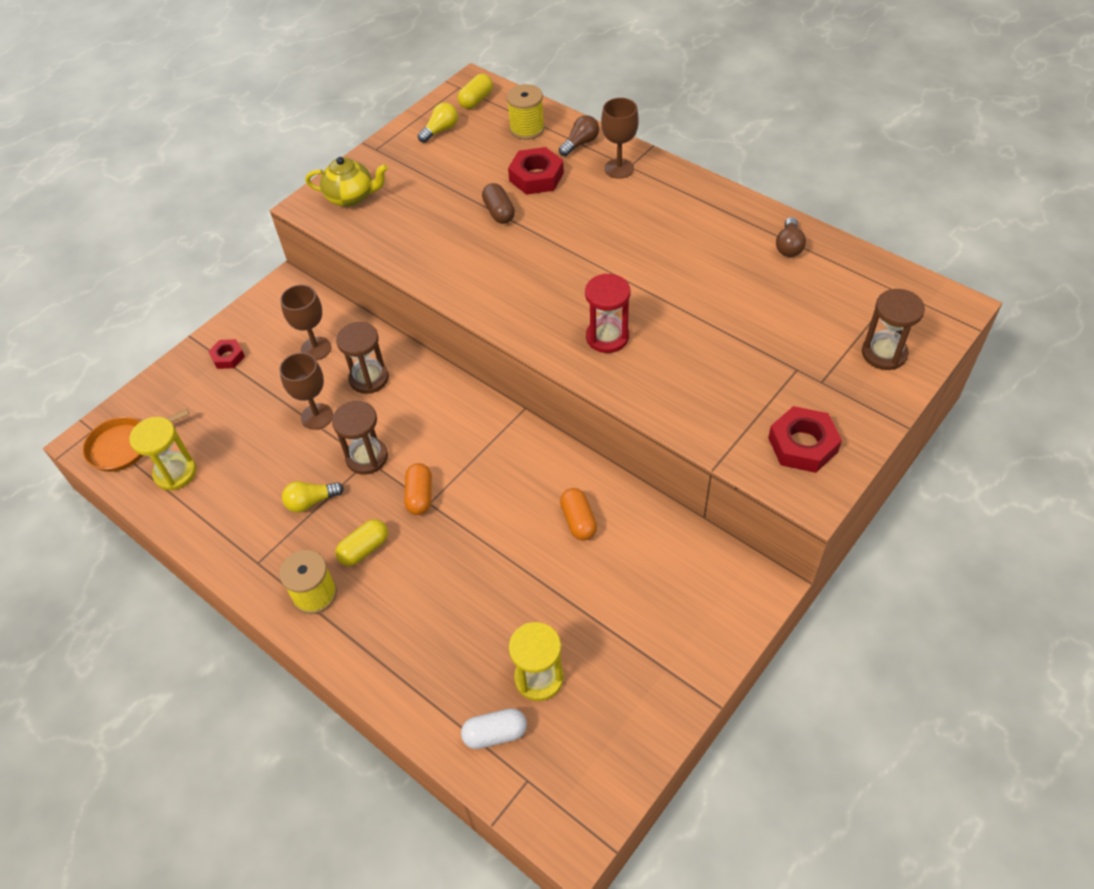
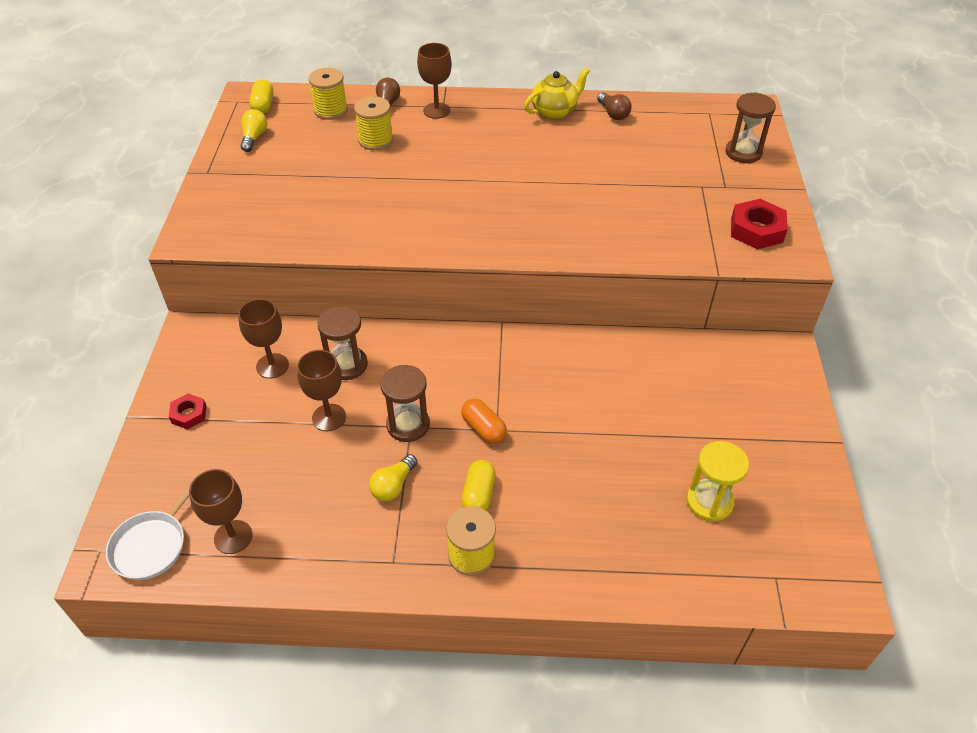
camera: 40 degrees left, 5 degrees down
orange pan [83,409,189,472] -> white pan [106,473,200,580]
yellow hourglass [129,417,196,490] -> brown goblet [189,469,253,554]
yellow teapot [305,157,388,207] -> yellow teapot moved to [524,67,590,119]
white capsule [461,708,527,749] -> none
brown capsule [482,183,515,224] -> none
red nut [508,147,564,195] -> yellow spool [354,96,393,150]
orange capsule [560,488,597,540] -> none
red hourglass [585,274,631,353] -> none

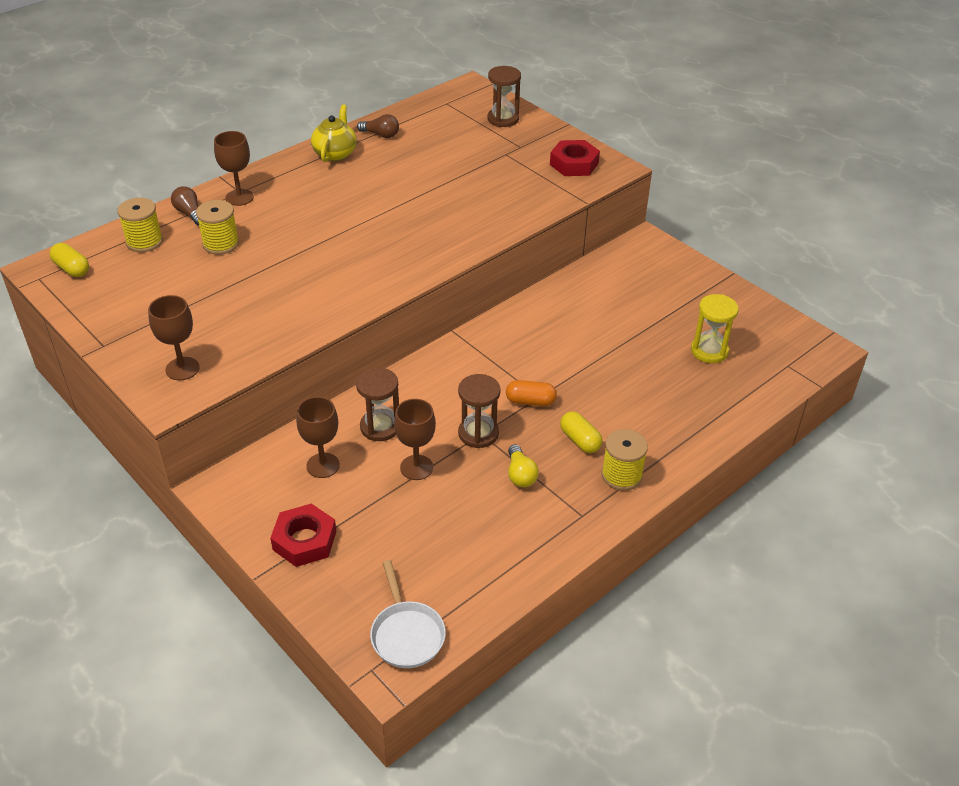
camera: 45 degrees left, 5 degrees down
red nut [169,393,206,429] -> red nut [270,503,336,567], size x1.68
brown goblet [189,469,253,554] -> brown goblet moved to [148,295,200,380]
yellow light bulb [241,109,268,152] -> none

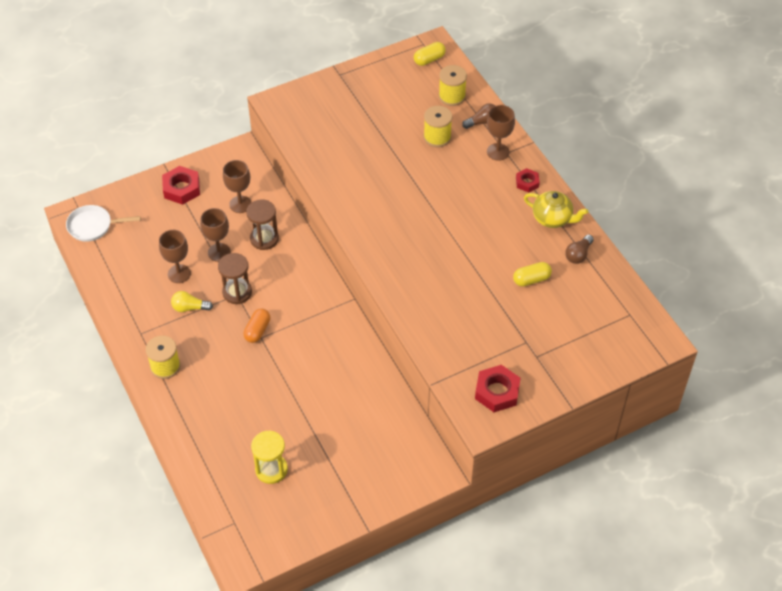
camera: 105 degrees right, 10 degrees up
brown goblet [148,295,200,380] -> brown goblet moved to [159,230,191,283]
brown hourglass [487,66,521,127] -> none
yellow capsule [560,411,603,453] -> yellow capsule moved to [513,262,552,287]
none -> red nut [516,168,540,193]

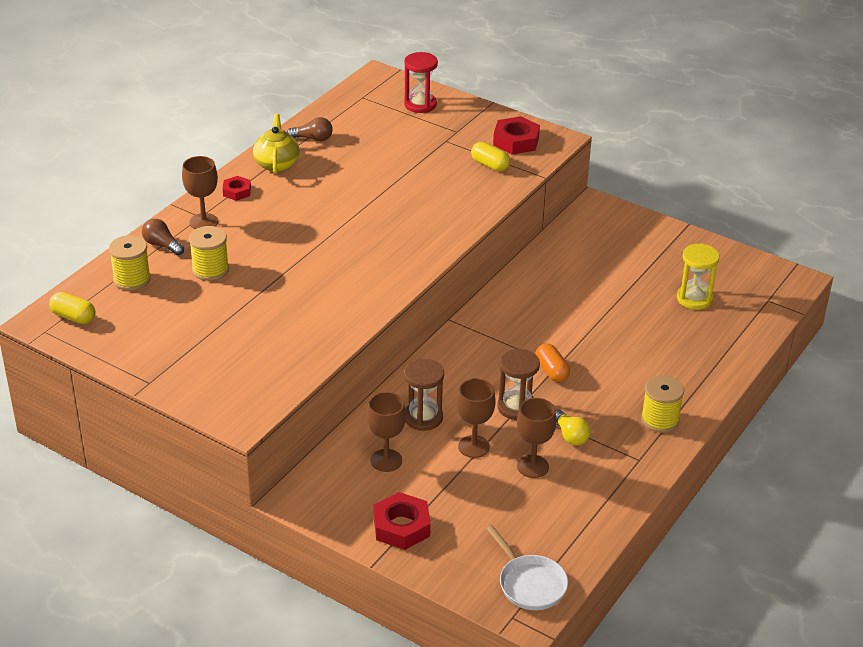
camera: 120 degrees left, 15 degrees down
orange capsule [244,309,270,343] -> orange capsule turned 75 degrees clockwise [535,343,570,382]
yellow capsule [513,262,552,287] -> yellow capsule moved to [471,142,510,171]
none -> red hourglass [404,52,438,113]

